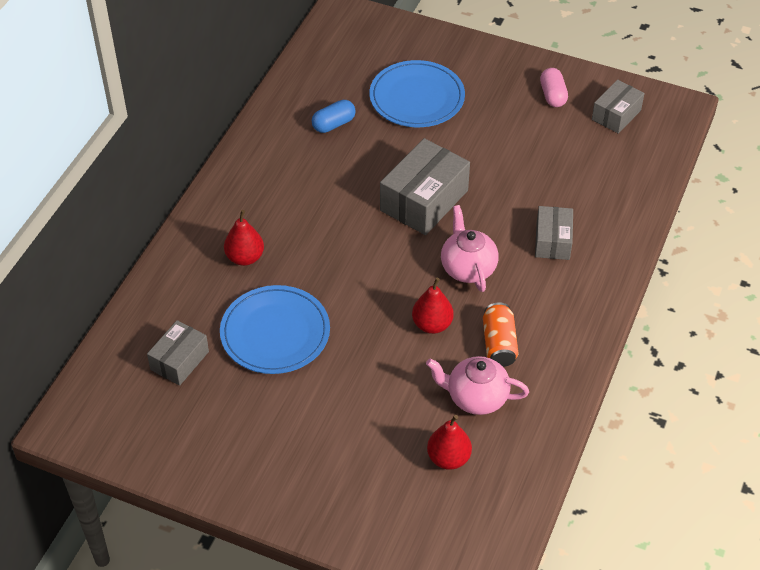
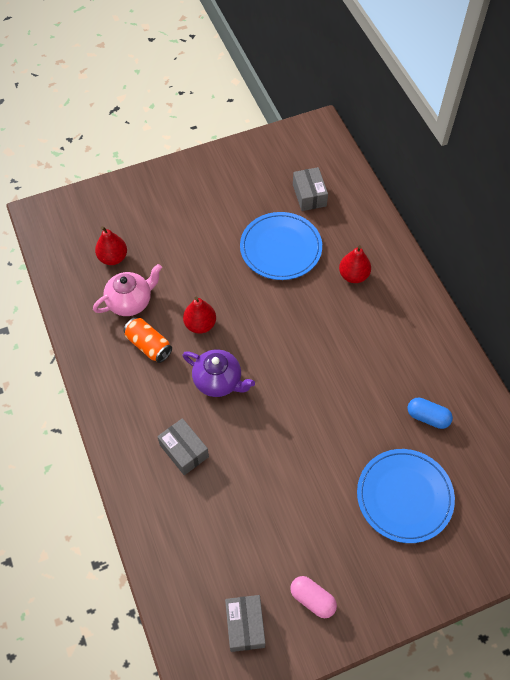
camera: 135 degrees right, 10 degrees up
blue capsule [312,100,356,133] -> blue capsule turned 75 degrees counterclockwise [407,398,453,429]
grey box [380,138,470,235] -> none
pink teapot [441,205,499,292] -> purple teapot [183,349,255,397]

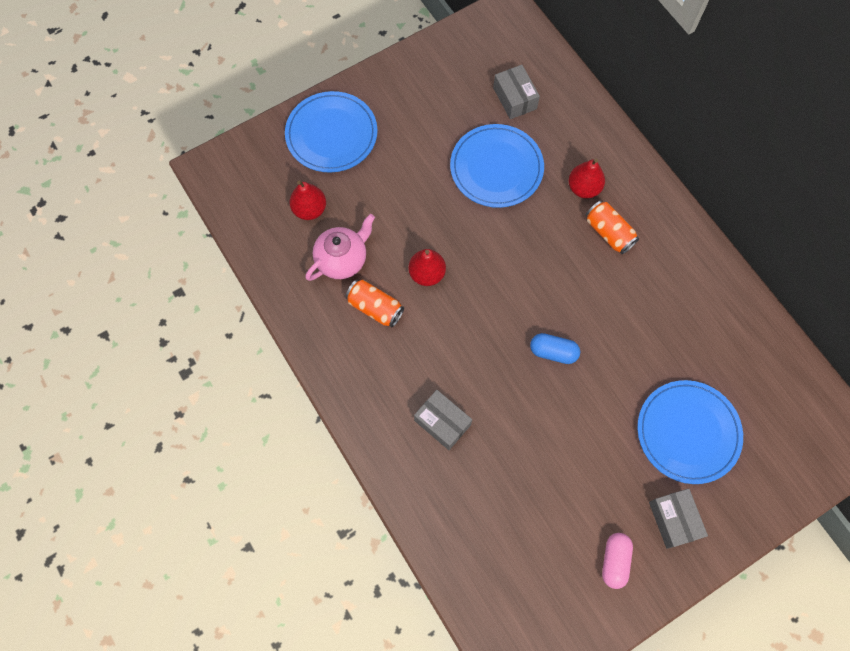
camera: 10 degrees left, 10 degrees up
purple teapot [183,349,255,397] -> none
grey box [225,595,265,652] -> grey box moved to [649,488,708,549]
pink capsule [290,576,337,618] -> pink capsule turned 75 degrees clockwise [602,533,633,589]
blue capsule [407,398,453,429] -> blue capsule moved to [530,333,580,364]
none -> blue plate [285,91,378,173]
none -> orange can [586,201,639,254]

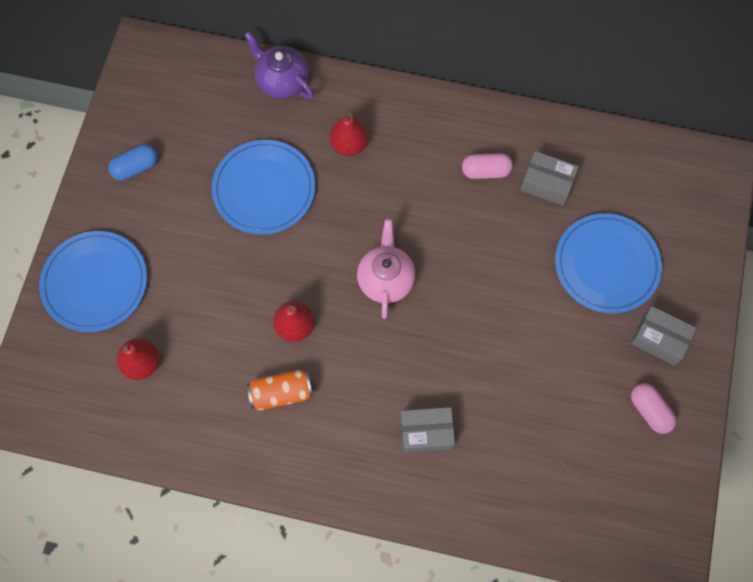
camera: 45 degrees left, 0 degrees up
pink teapot [305,214,375,281] -> pink teapot moved to [357,219,416,319]
grey box [493,65,540,119] -> grey box moved to [521,151,579,206]
blue capsule [530,333,580,364] -> blue capsule moved to [108,144,158,181]
orange can [586,201,639,254] -> none
none -> purple teapot [244,31,314,100]
none -> pink capsule [462,153,513,179]

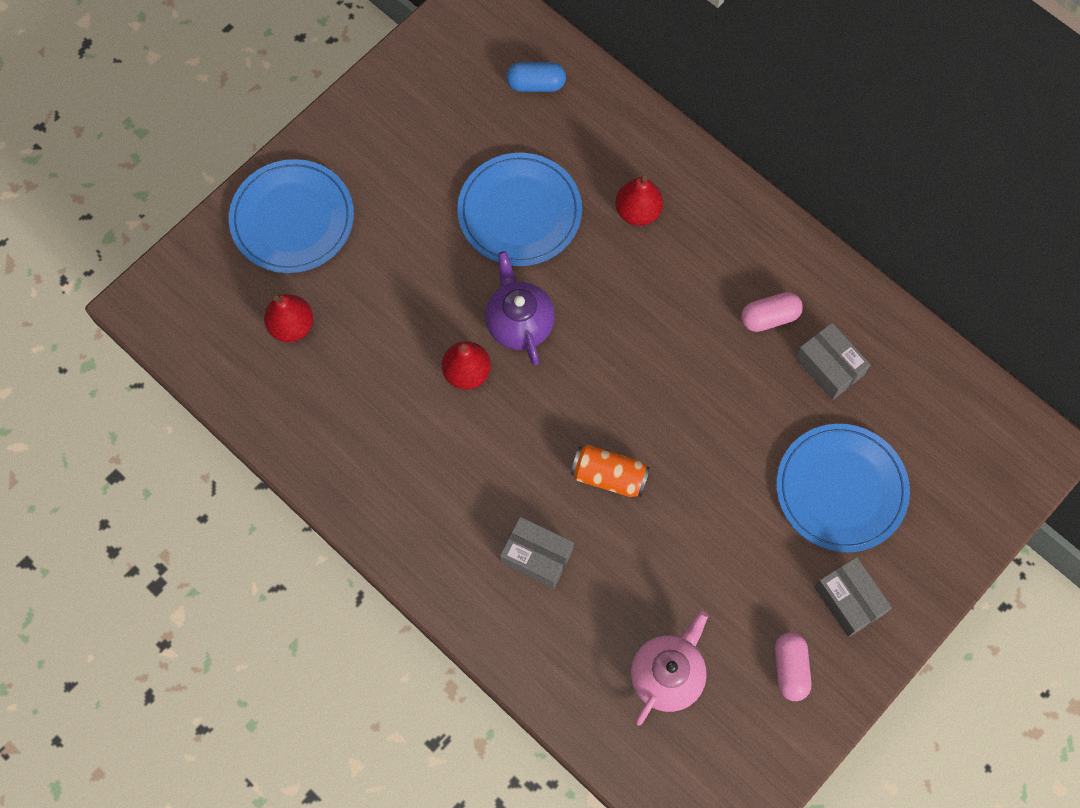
camera: 30 degrees right, 0 degrees up
blue capsule [108,144,158,181] -> blue capsule moved to [506,62,566,92]
purple teapot [244,31,314,100] -> purple teapot moved to [485,251,555,366]
orange can [247,370,313,411] -> orange can moved to [571,445,650,497]
pink teapot [357,219,416,319] -> pink teapot moved to [631,611,708,726]
pink capsule [462,153,513,179] -> pink capsule turned 45 degrees counterclockwise [741,292,803,332]

